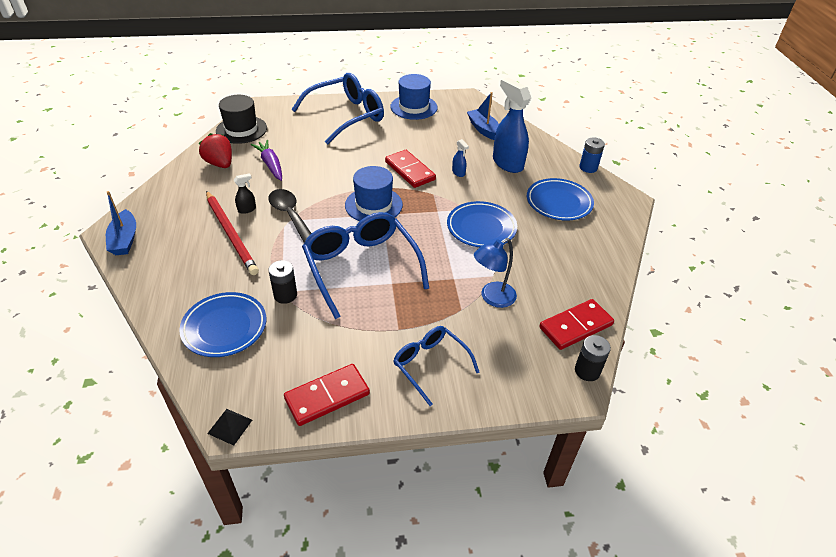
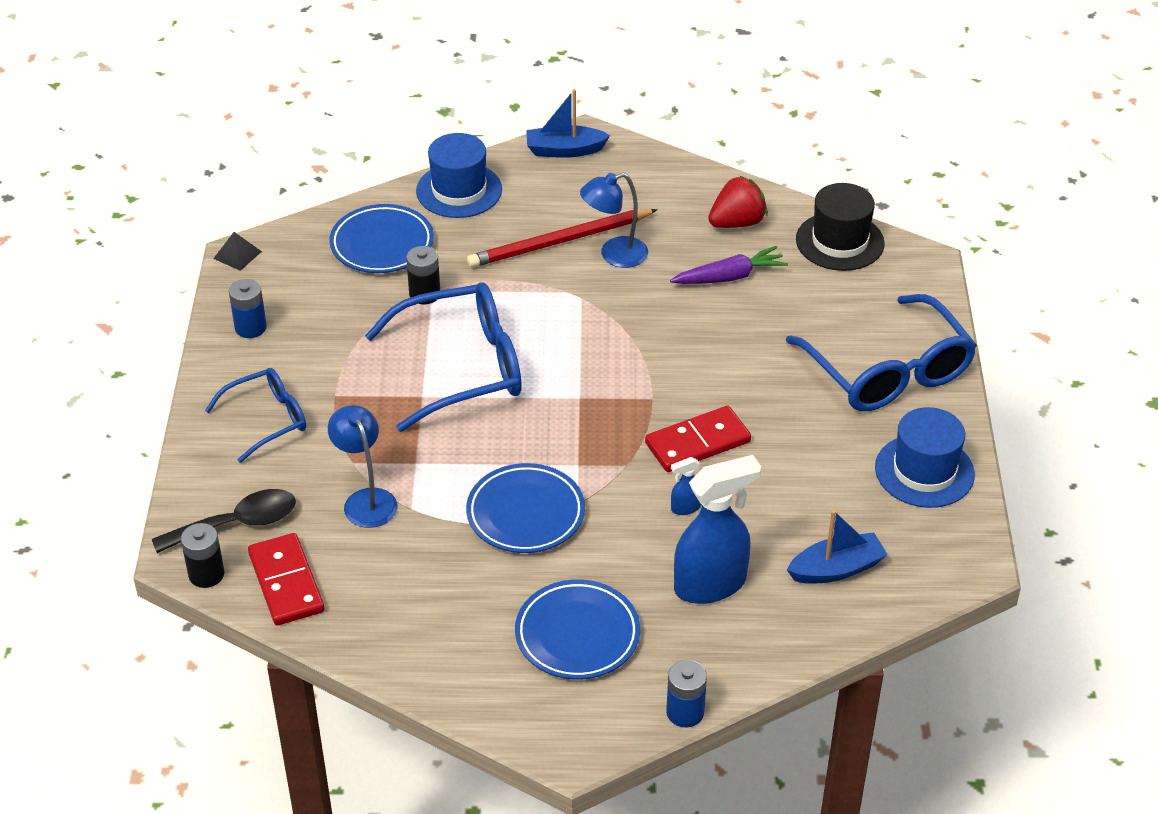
camera: 100 degrees right, 0 degrees up
black spray bottle [234,173,256,214] -> blue lamp [580,173,648,268]
black spoon [268,189,311,243] -> black spoon moved to [152,489,296,553]
red domino [284,364,370,426] -> blue battery [229,279,267,338]
blue hat [345,166,403,221] -> blue hat moved to [416,133,502,218]

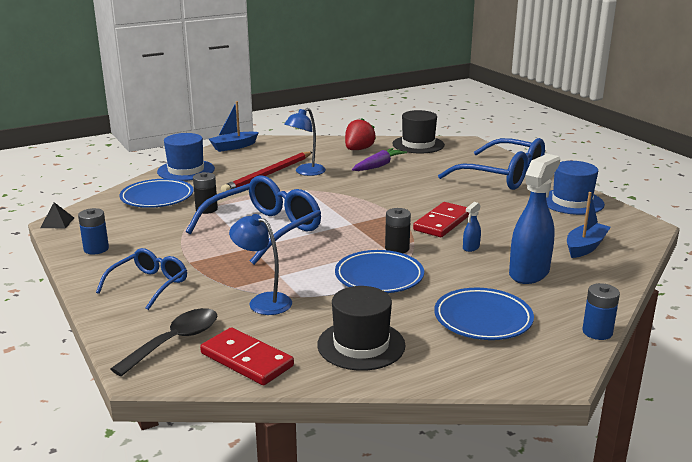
camera: 30 degrees left, 20 degrees down
black battery [181,523,224,588] -> black battery moved to [385,208,411,253]
none -> black hat [317,286,406,371]

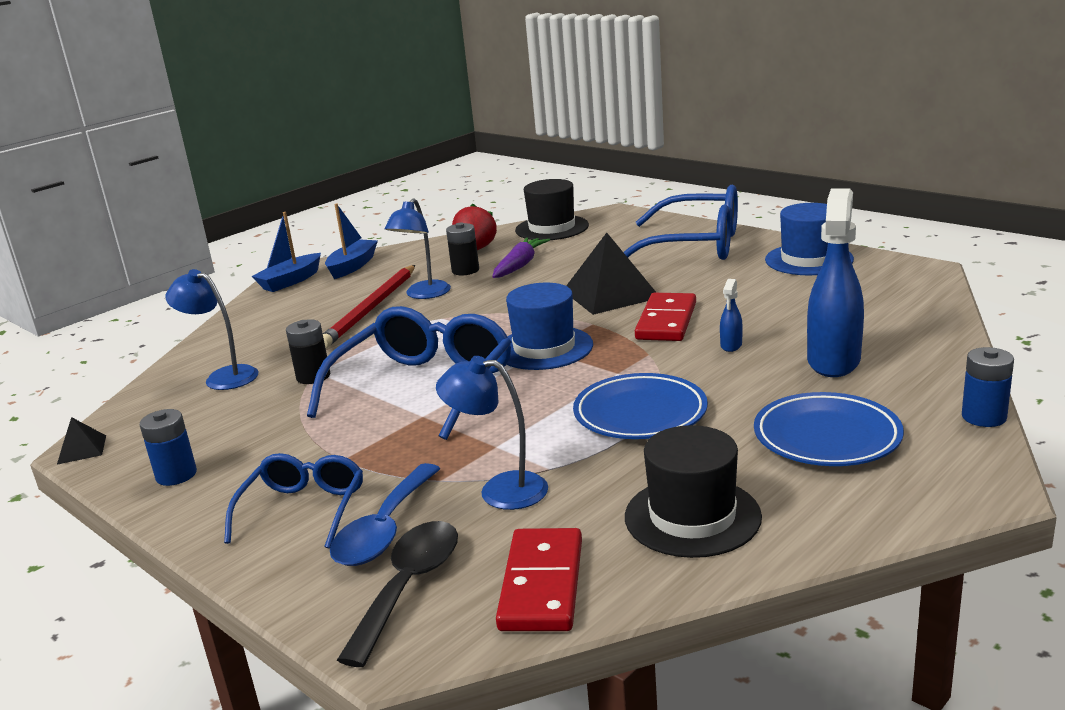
camera: 15 degrees left, 0 degrees up
blue plate [119,179,194,208] -> blue lamp [166,269,259,390]
blue hat [157,133,215,181] -> blue hat moved to [506,283,593,370]
red domino [200,327,294,385] -> red domino turned 75 degrees clockwise [496,528,582,631]
black battery [385,208,411,253] -> black battery moved to [446,223,479,275]
blue boat [567,192,611,258] -> blue boat moved to [325,203,378,279]
none -> blue spoon [330,463,440,566]
none -> black pyramid [566,233,657,315]

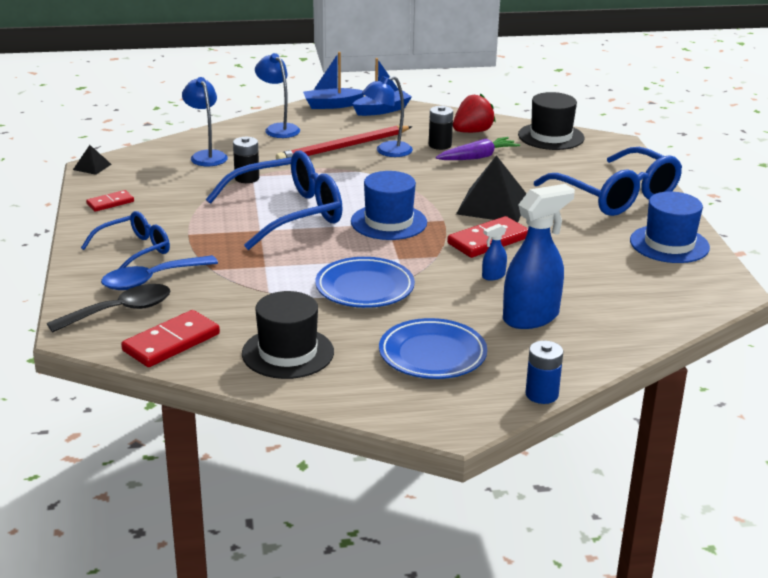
camera: 35 degrees right, 5 degrees up
blue battery [140,409,197,486] -> red domino [86,190,134,212]
blue lamp [436,356,548,510] -> blue lamp moved to [255,53,300,138]

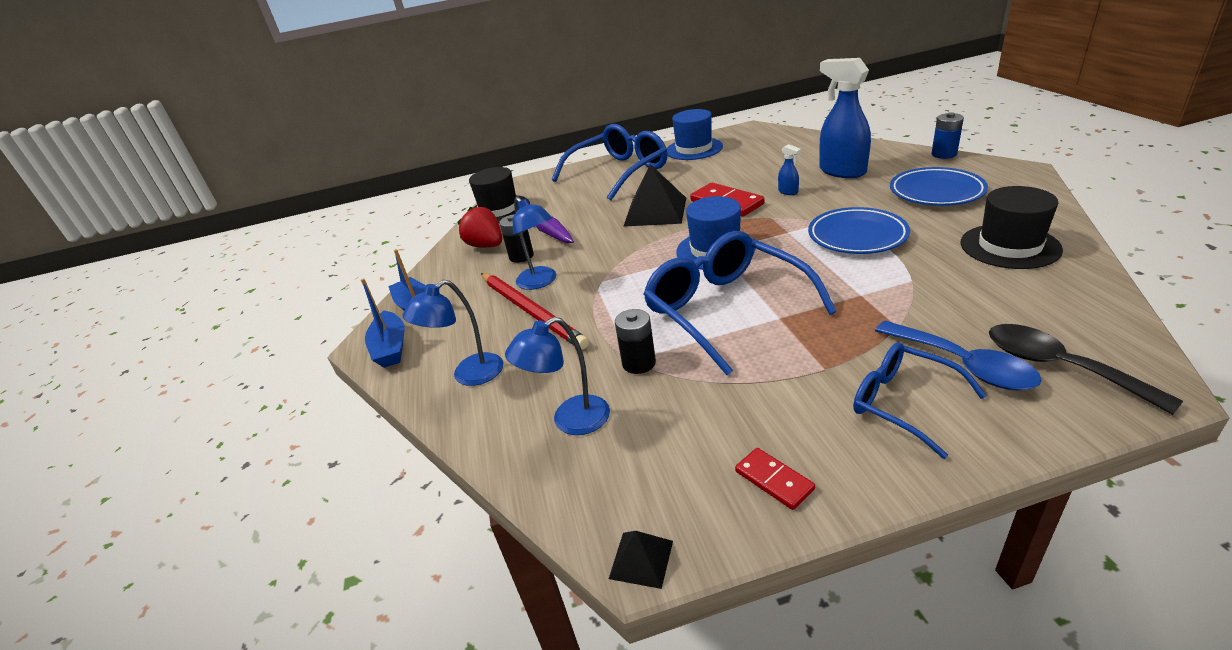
camera: 90 degrees left, 5 degrees up
red domino [121,310,220,367] -> none

